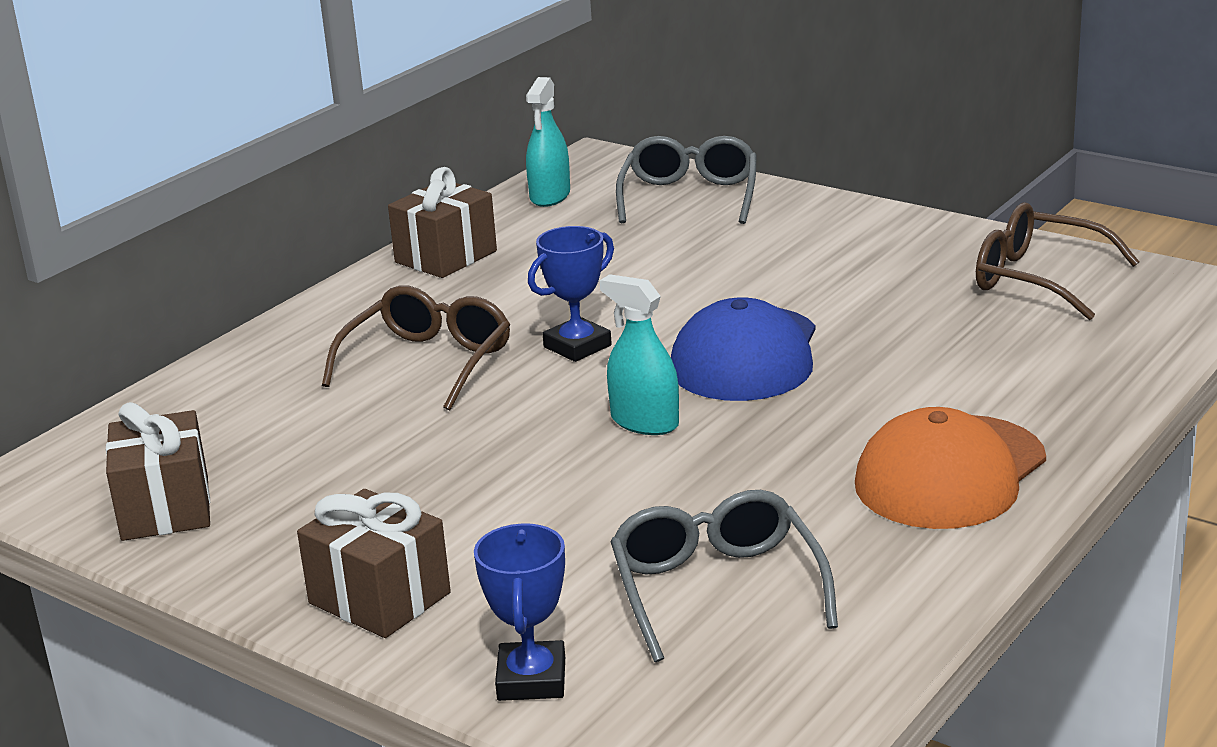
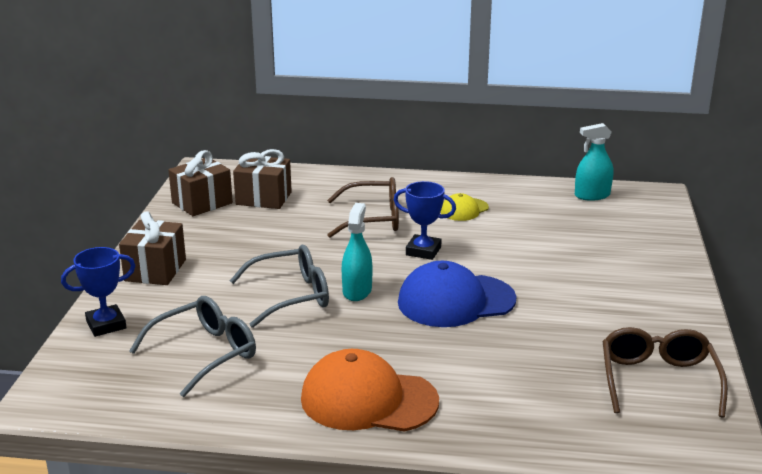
camera: 60 degrees right, 0 degrees up
brown gift [388,167,497,278] -> brown gift moved to [233,149,292,209]
grey glasses [616,136,757,224] -> grey glasses moved to [230,245,329,328]
none -> yellow cap [441,193,489,221]

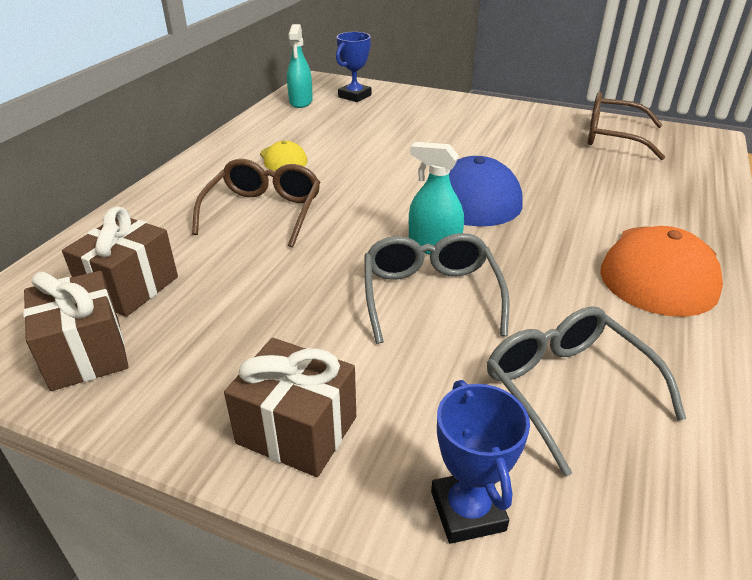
camera: 75 degrees left, 10 degrees up
blue trophy [394,181,456,260] -> blue trophy moved to [336,32,371,102]

